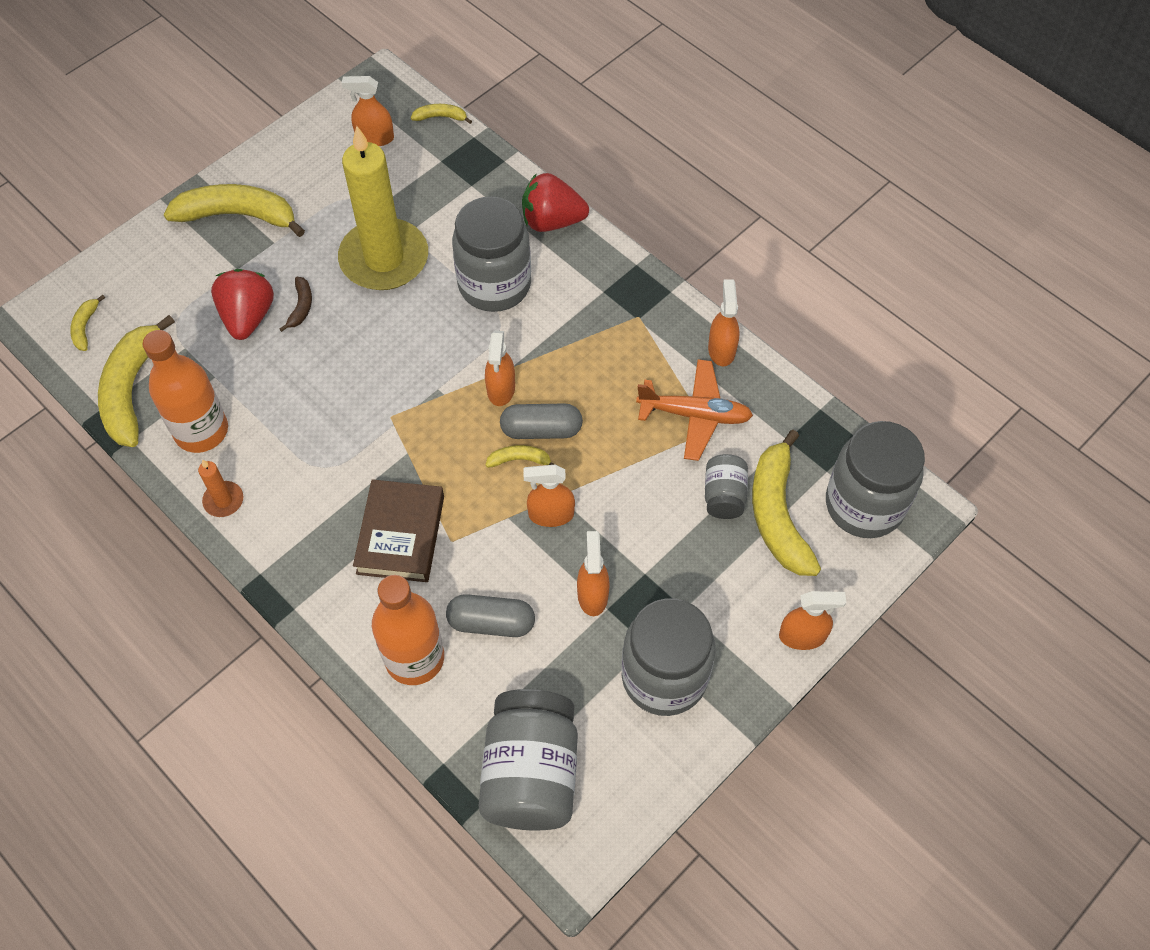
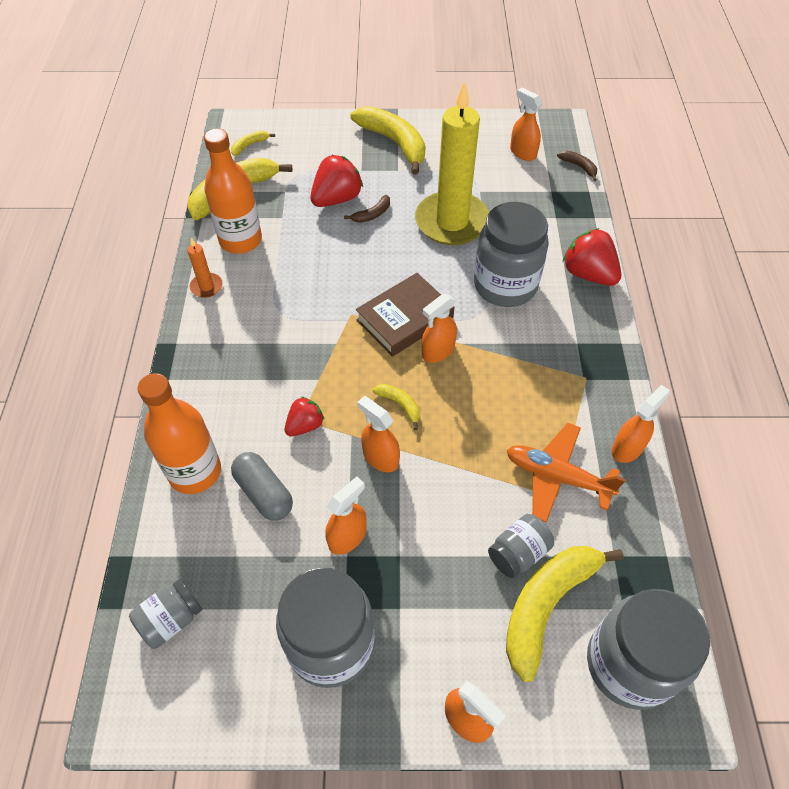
camera: 45 degrees right, 5 degrees down
brown book [353,479,444,582] -> brown book moved to [356,273,454,357]
yellow banana [411,104,472,124] -> brown banana [557,150,597,181]
grey jar [479,689,578,831] -> grey jar [129,579,202,649], size x0.51
grey capsule [500,403,583,439] -> none
orange plane [636,359,753,461] -> orange plane turned 150 degrees clockwise [507,423,626,523]
none -> red strawberry [284,397,324,436]

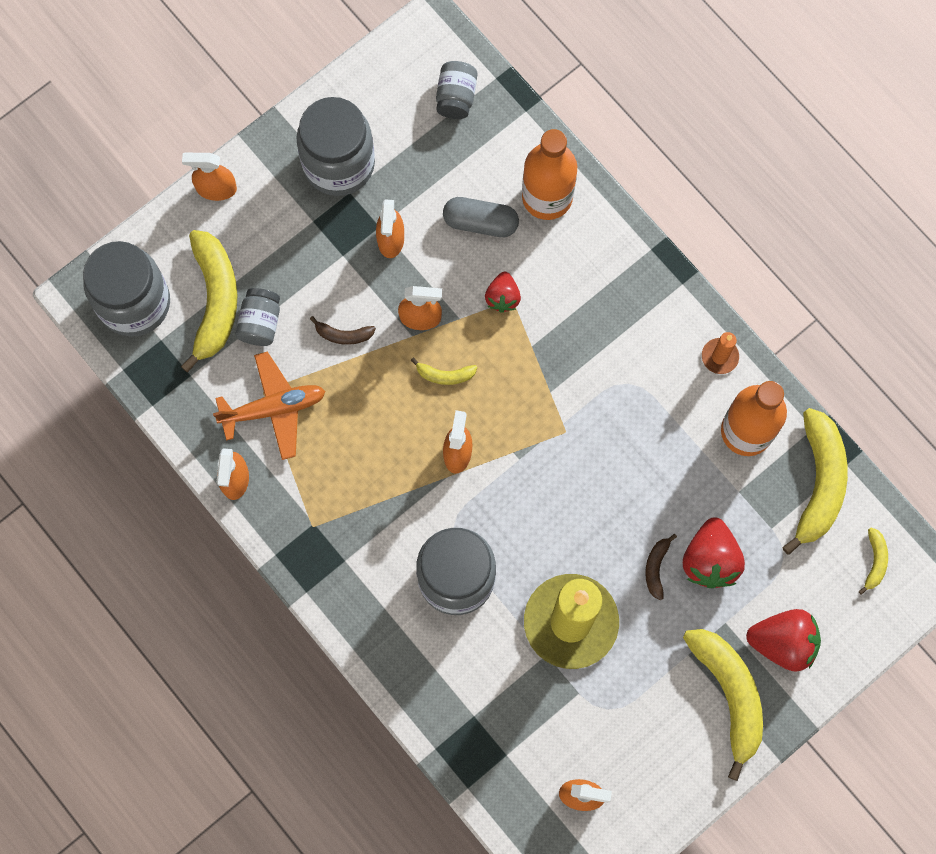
camera: 140 degrees right, 20 degrees up
yellow banana [350,106,425,175] -> yellow banana turned 120 degrees counterclockwise [683,629,763,781]
brown book [356,273,454,357] -> none
brown banana [557,150,597,181] -> brown banana moved to [310,316,376,345]
red strawberry [563,228,621,286] -> red strawberry moved to [746,609,821,672]

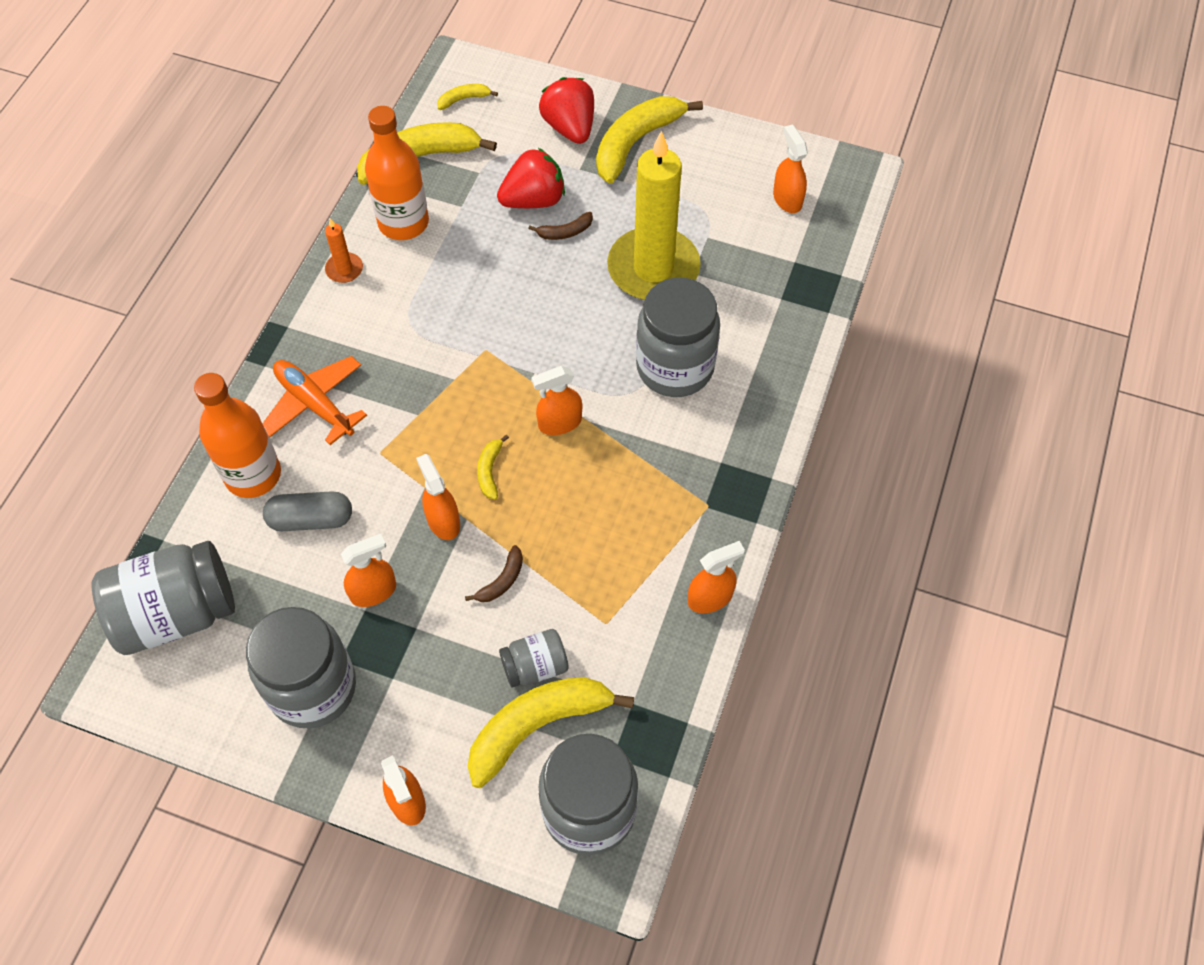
camera: 120 degrees left, 15 degrees down
orange plane [213,351,325,460] -> orange plane moved to [262,356,367,445]
brown banana [310,316,376,345] -> brown banana turned 60 degrees clockwise [465,545,523,602]
yellow banana [411,357,478,385] -> yellow banana turned 150 degrees counterclockwise [477,434,509,499]
grey jar [436,61,477,119] -> grey jar [92,541,235,655], size x1.96
grey capsule [443,197,519,237] -> grey capsule turned 75 degrees counterclockwise [263,491,352,531]
red strawberry [485,272,521,313] -> none

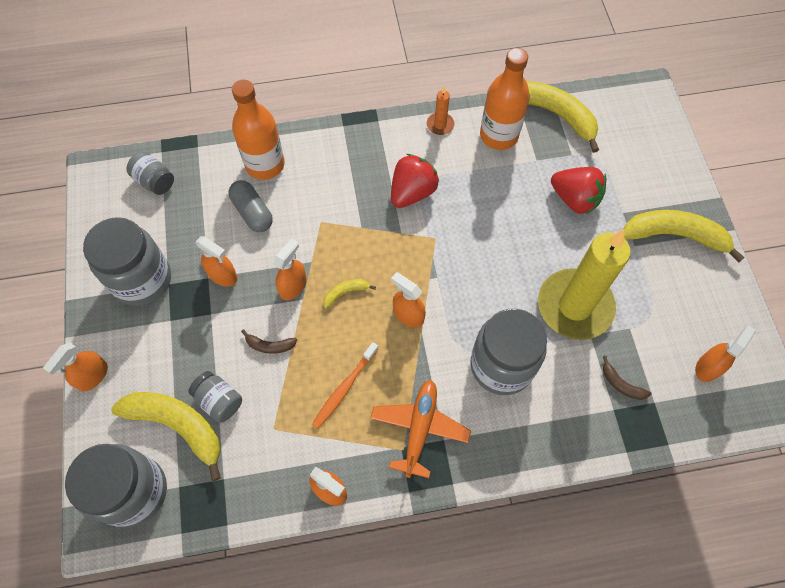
camera: 60 degrees right, 5 degrees up
grey jar [92,541,235,655] -> grey jar [127,151,174,195], size x0.51
orange plane [262,356,367,445] -> orange plane moved to [370,380,471,478]
yellow banana [437,84,498,110] -> none
brown banana [529,212,593,240] -> brown banana moved to [603,356,652,400]
red strawberry [539,77,594,144] -> red strawberry moved to [391,154,439,208]
none -> orange toothbrush [312,342,378,429]

